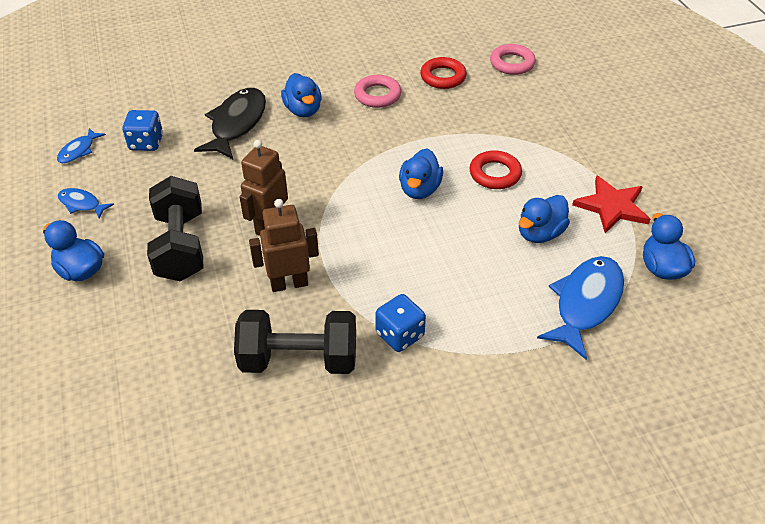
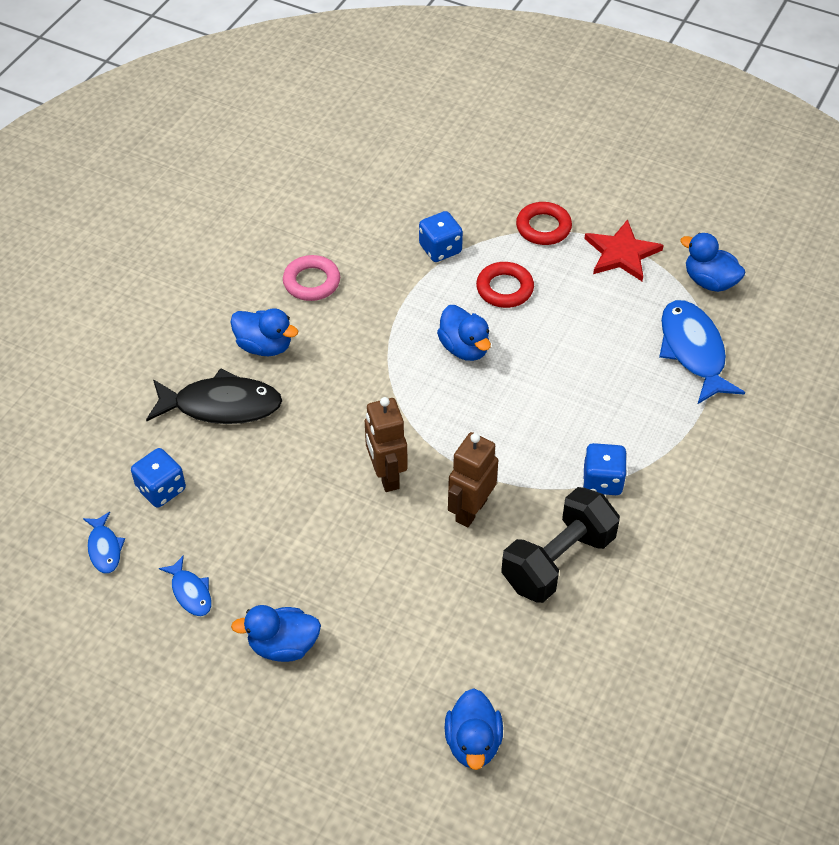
camera: 45 degrees left, 5 degrees up
blue fish [58,188,114,219] -> blue fish turned 105 degrees counterclockwise [159,555,212,616]
black dumbbell [147,176,203,282] -> none
black fish [194,88,266,159] -> black fish turned 120 degrees clockwise [146,368,282,424]
red ring [420,57,467,89] -> red ring moved to [516,202,572,245]
pink ring [490,44,536,75] -> none
blue duck [519,195,570,243] -> blue duck moved to [445,688,503,770]
none -> blue dice [419,211,463,262]

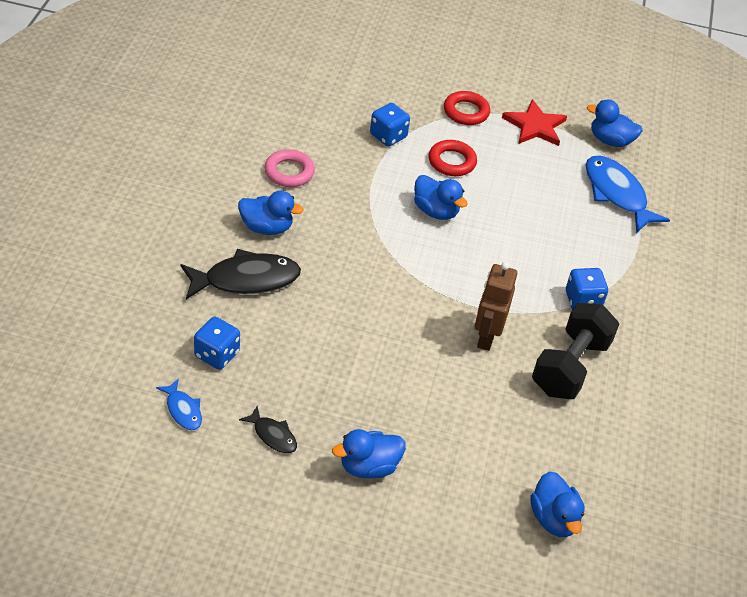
camera: 20 degrees left, 5 degrees down
blue fish [159,555,212,616] -> black fish [239,406,297,453]
brown robot [365,397,408,492] -> none

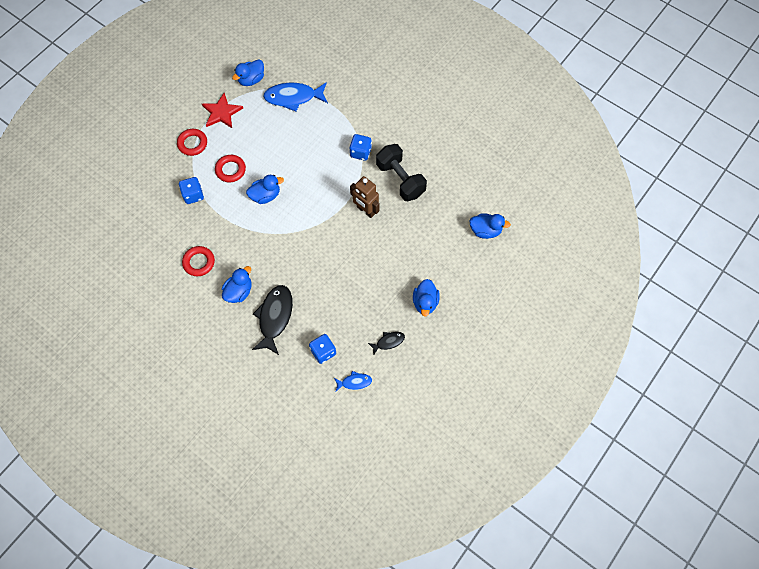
camera: 60 degrees left, 20 degrees up
pink ring [264,149,315,187] -> red ring [182,246,215,276]

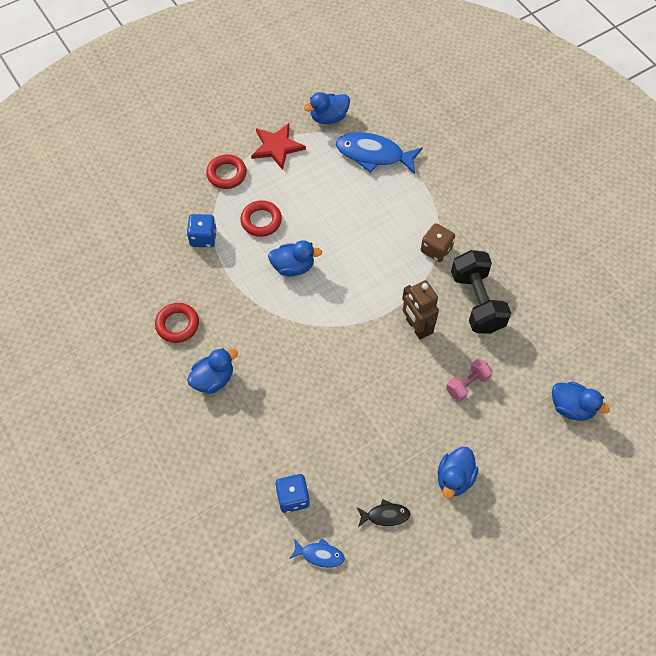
camera: 20 degrees right, 5 degrees down
black fish [252,285,293,355] -> none
blue dice [349,134,372,161] -> brown dice [421,223,455,262]
none -> pink dumbbell [446,358,493,402]

